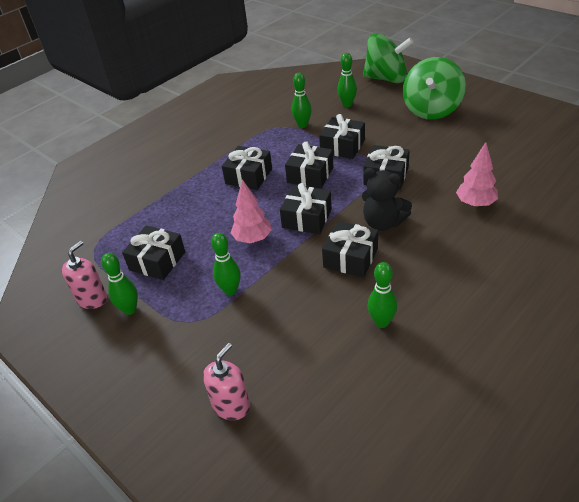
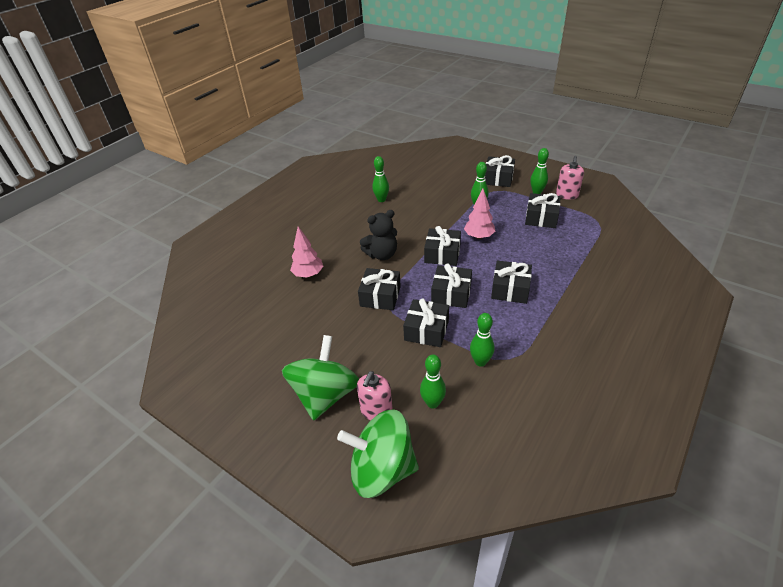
camera: 170 degrees right, 0 degrees up
pink soap dispenser [203,343,250,420] -> pink soap dispenser moved to [357,371,393,420]
black gift [322,221,378,278] -> black gift moved to [485,155,515,187]
black teddy bear [362,168,412,231] -> black teddy bear turned 135 degrees clockwise [360,210,397,260]

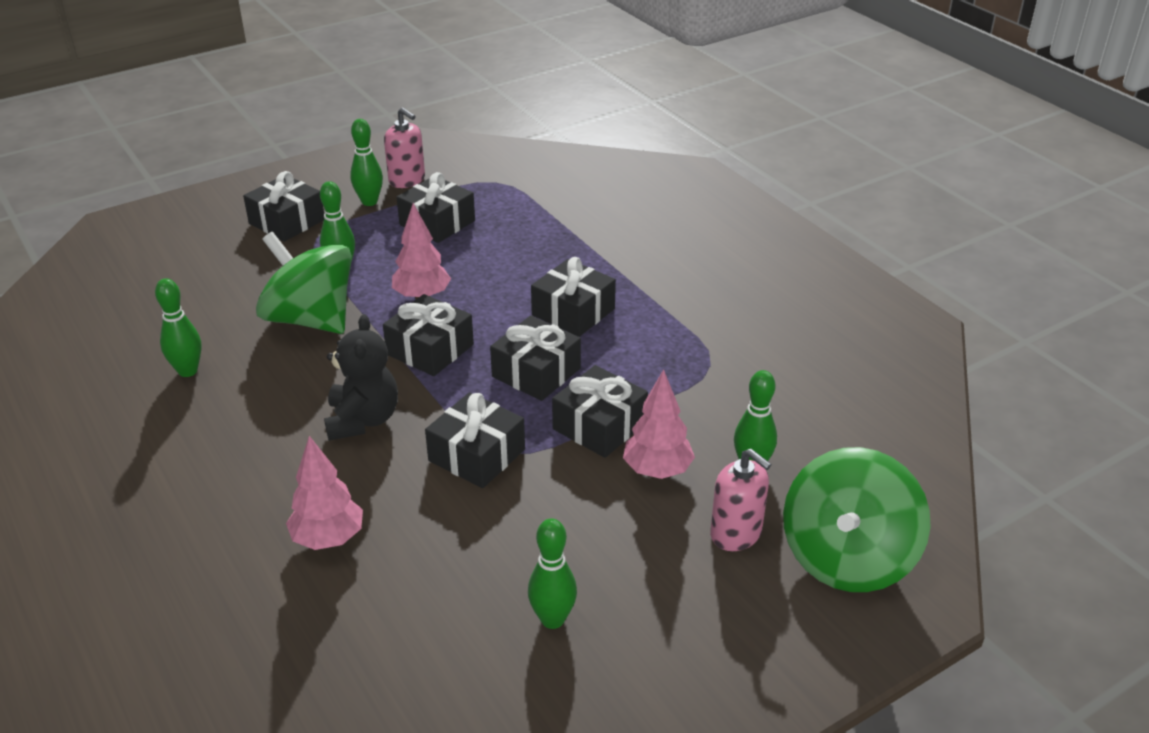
camera: 70 degrees left, 5 degrees down
green spinning top [282,335,359,421] -> green spinning top moved to [256,232,352,334]
green bowling pin [470,313,494,367] -> green bowling pin moved to [528,518,577,629]
none -> pink tree [623,369,695,479]

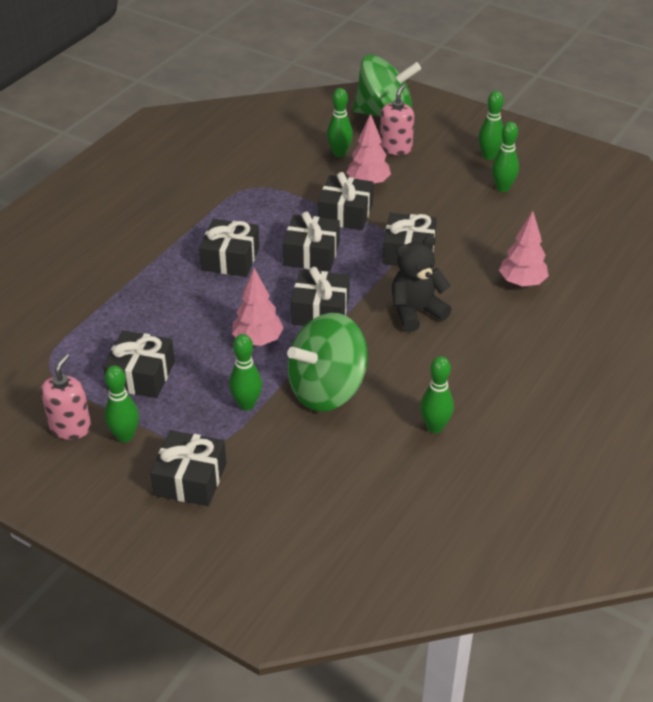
camera: 115 degrees left, 5 degrees up
green spinning top [256,232,352,334] -> green spinning top turned 45 degrees clockwise [287,313,368,412]
none -> green bowling pin [478,91,504,160]

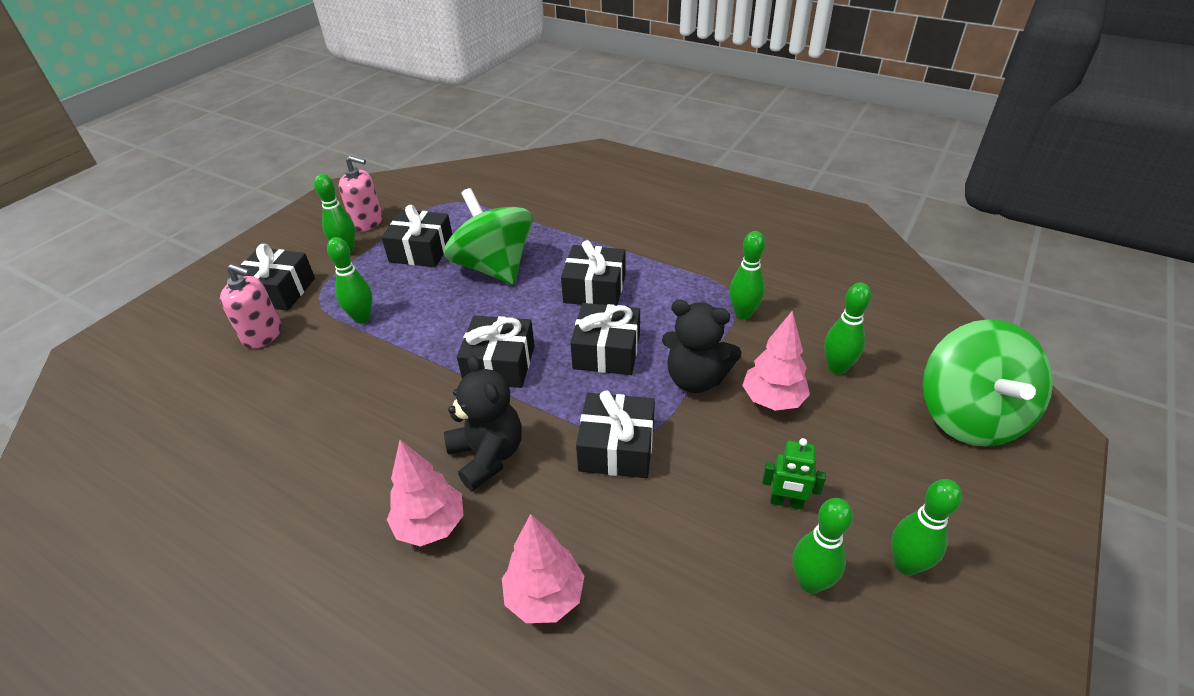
camera: 90 degrees right, 0 degrees up
pink tree [232,268,284,346] -> pink tree moved to [387,440,464,547]
green spinning top [287,313,368,412] -> green spinning top moved to [444,188,533,285]
black gift [318,172,374,230] -> black teddy bear [662,300,742,393]
pink soap dispenser [380,84,414,155] -> pink soap dispenser moved to [220,264,282,349]
green bowling pin [420,356,454,433] -> green bowling pin moved to [729,231,765,319]
none -> green robot [762,438,826,510]

